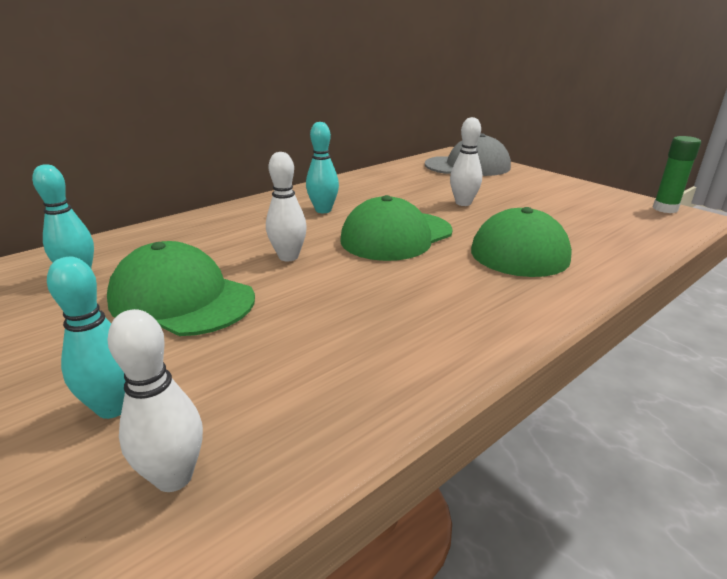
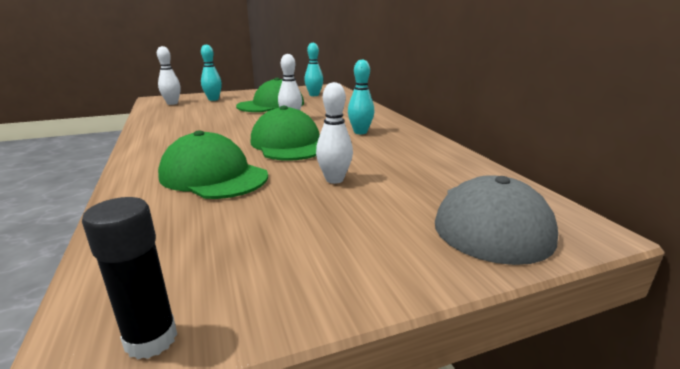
camera: 110 degrees right, 5 degrees down
green glue stick [653,136,701,213] -> black glue stick [82,197,177,360]

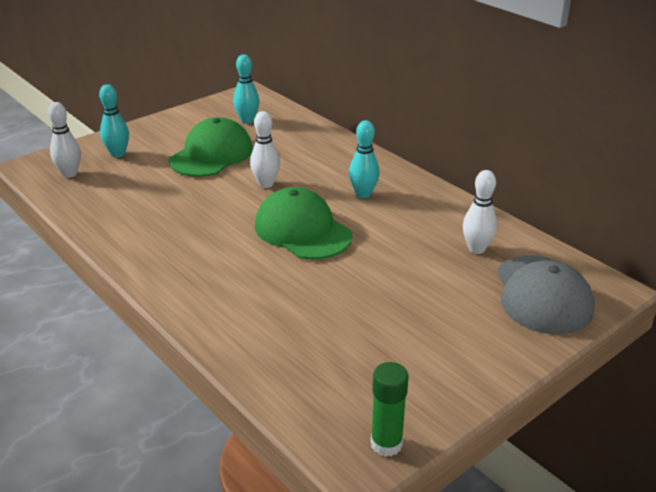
camera: 20 degrees left, 10 degrees up
black glue stick [82,197,177,360] -> green glue stick [371,362,409,457]
green cap [158,130,268,199] -> none
white bowling pin [316,82,353,184] -> white bowling pin moved to [463,170,497,254]

